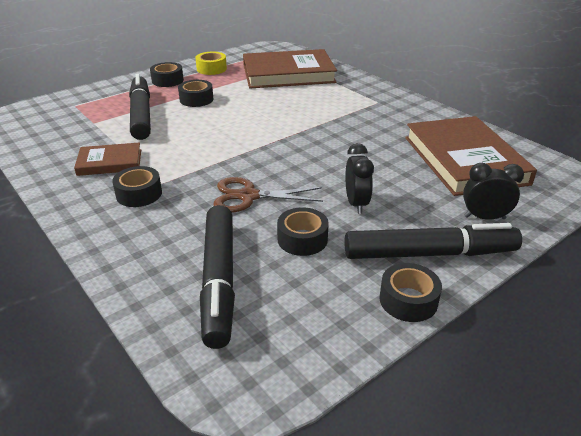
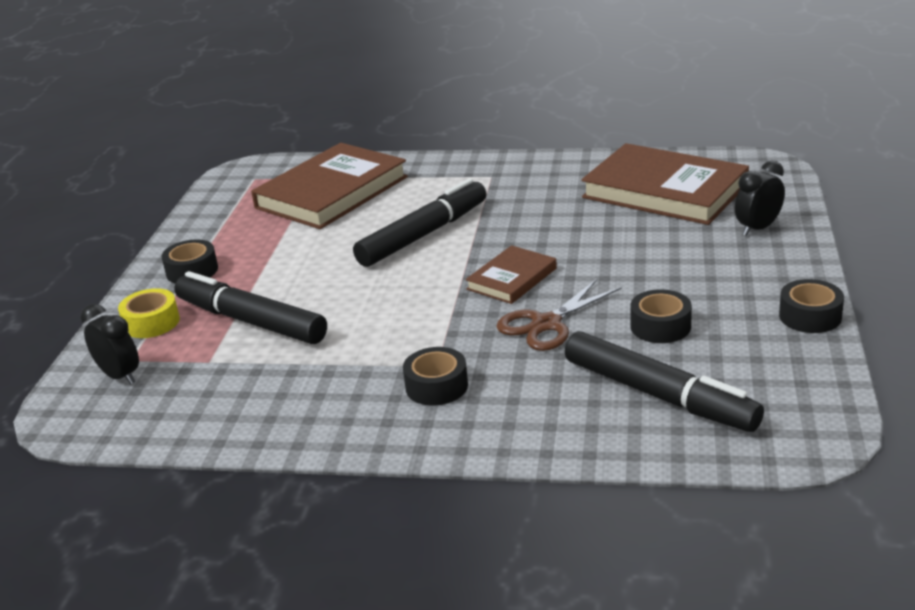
camera: 40 degrees left, 5 degrees down
brown book [74,142,141,176] -> brown book moved to [465,245,557,304]
black tape [178,80,213,107] -> none
yellow tape [195,52,227,75] -> yellow tape moved to [118,288,180,338]
black marker [344,223,522,259] -> black marker moved to [353,179,487,267]
black clock [345,143,374,214] -> black clock moved to [80,304,139,384]

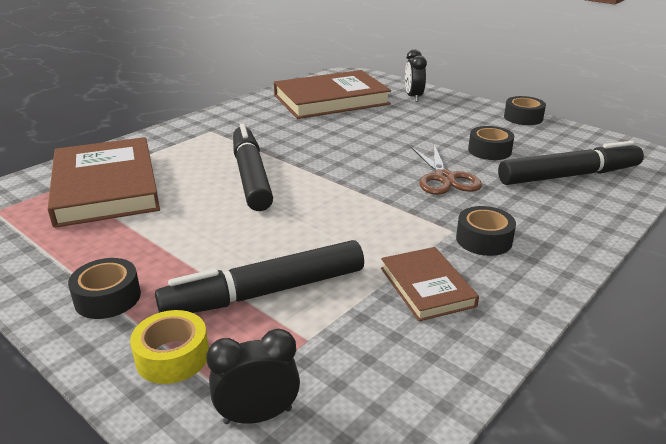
camera: 60 degrees left, 0 degrees up
brown book [465,245,557,304] -> brown book moved to [381,247,479,321]

